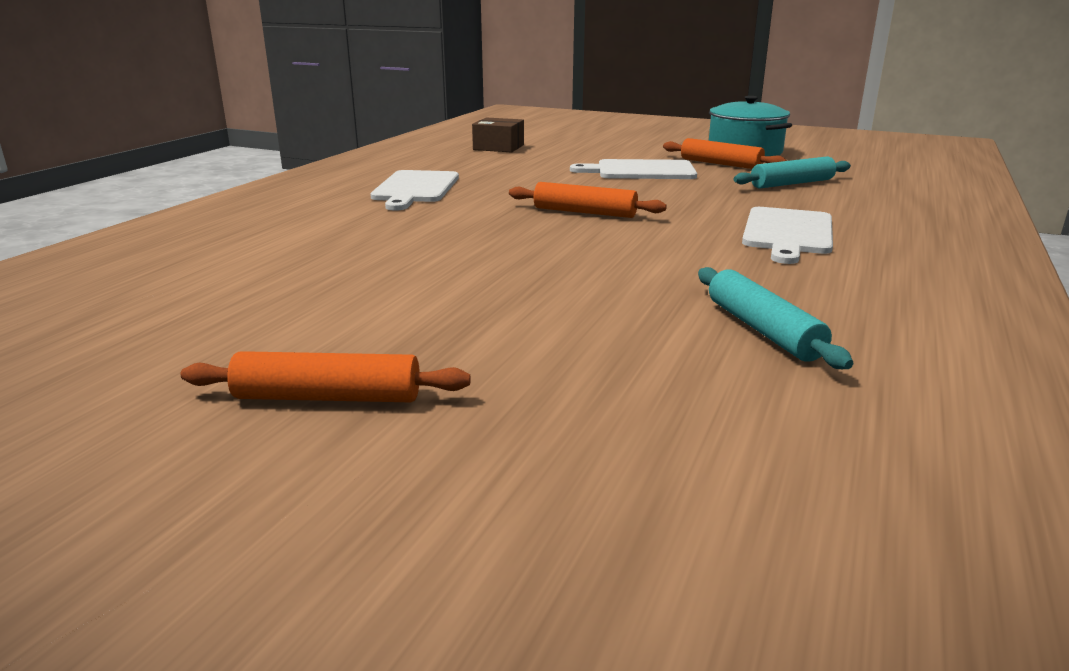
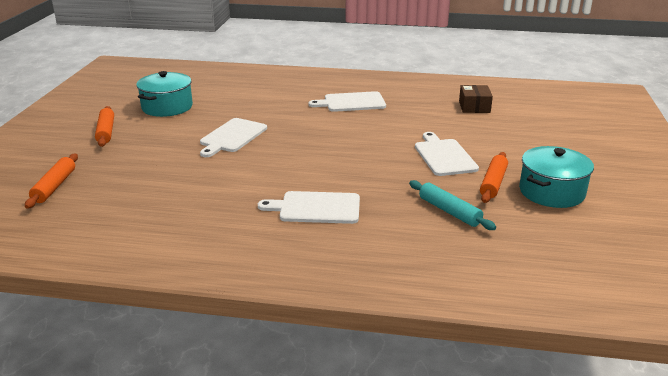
camera: 75 degrees right, 5 degrees up
orange rolling pin [509,182,667,218] -> orange rolling pin moved to [25,154,78,209]
turquoise rolling pin [698,267,853,369] -> none
none -> turquoise pot [136,71,193,117]
none -> white cutting board [200,118,267,157]

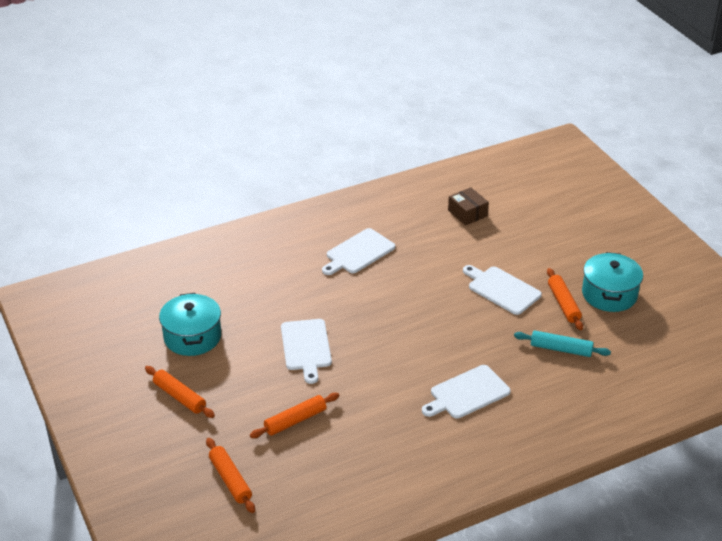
camera: 35 degrees left, 10 degrees up
none -> orange rolling pin [250,393,339,438]

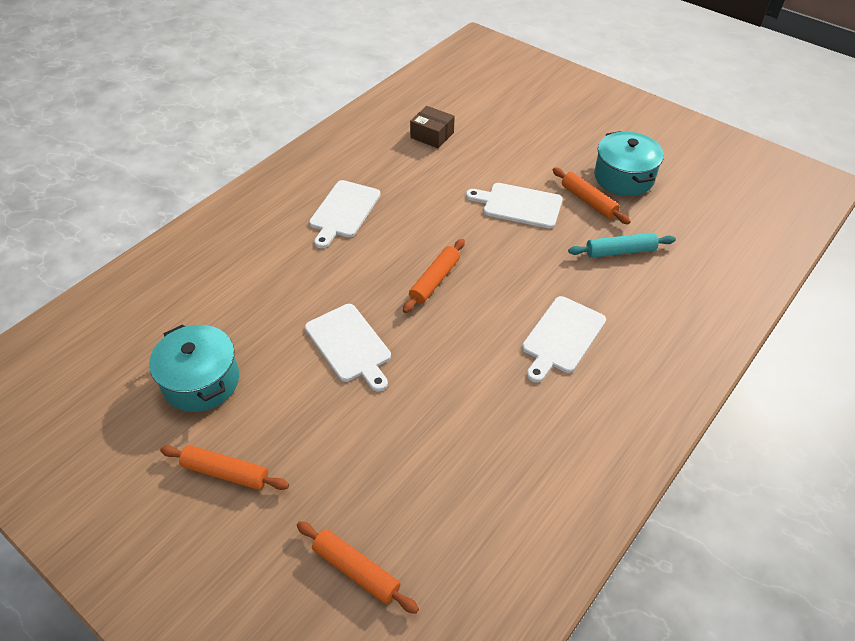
camera: 25 degrees left, 10 degrees up
orange rolling pin [250,393,339,438] -> orange rolling pin moved to [403,239,465,313]

